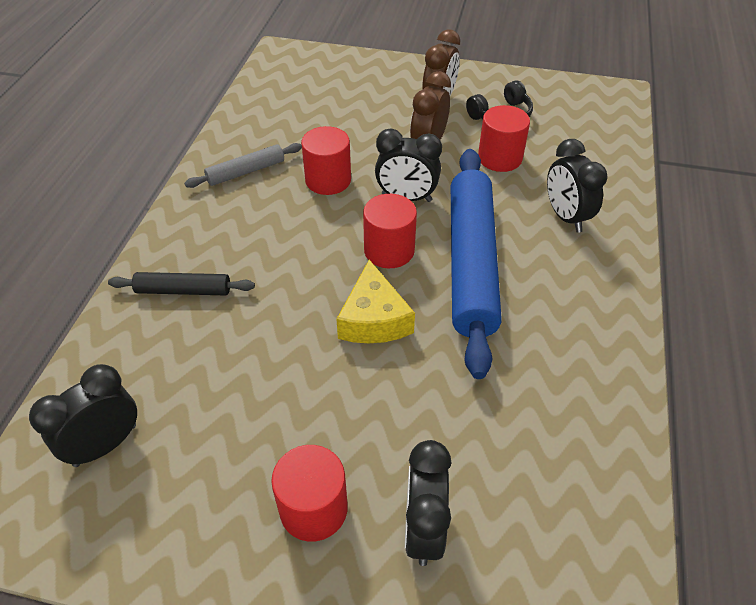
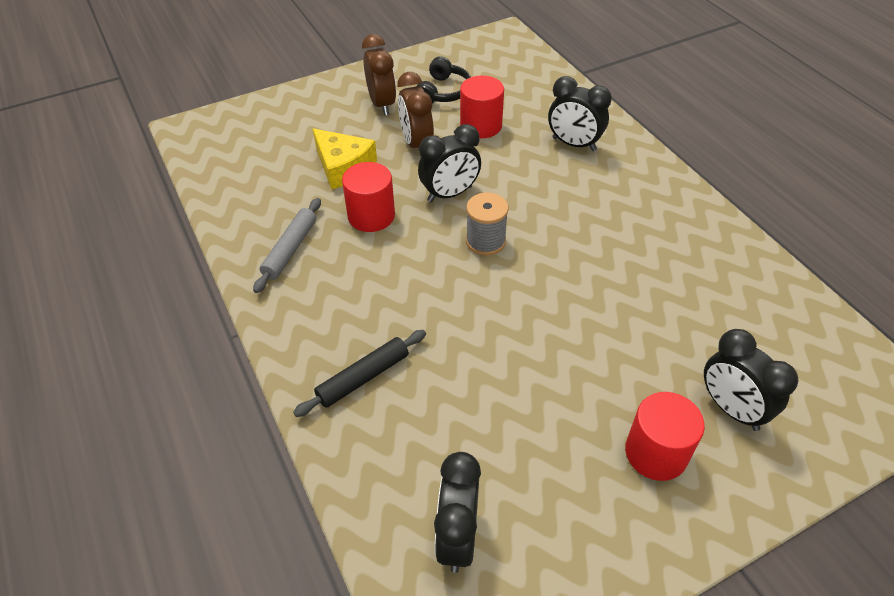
camera: 40 degrees left, 0 degrees up
yellow cheese [337,260,415,343] -> yellow cheese moved to [313,128,377,190]
red cylinder [363,194,417,268] -> grey spool [466,193,509,255]
blue rolling pin [451,149,502,379] -> none

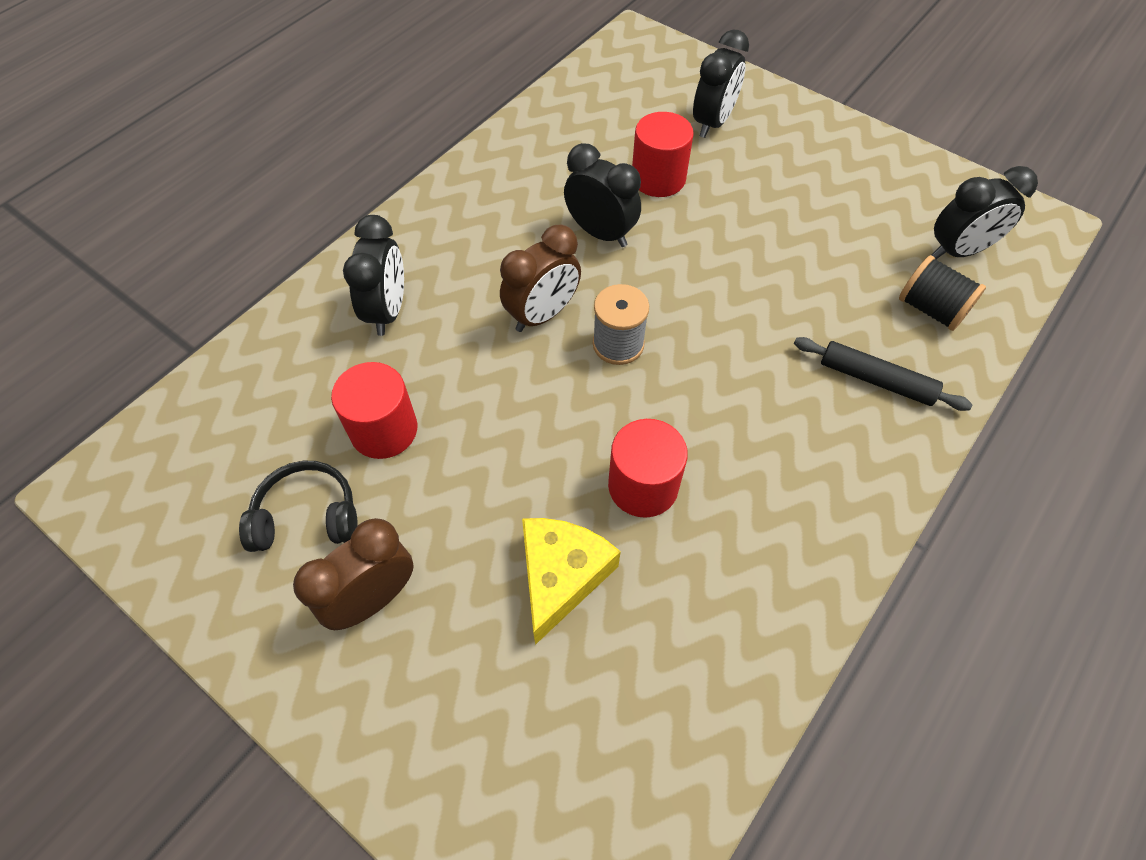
camera: 115 degrees left, 10 degrees up
grey rolling pin [253,198,321,293] -> none
brown clock [398,72,434,157] -> brown clock moved to [500,225,581,332]
black clock [418,124,481,202] -> black clock moved to [564,143,641,247]
red cylinder [625,392,705,481] -> red cylinder moved to [632,112,694,197]
none -> black spool [899,255,986,331]

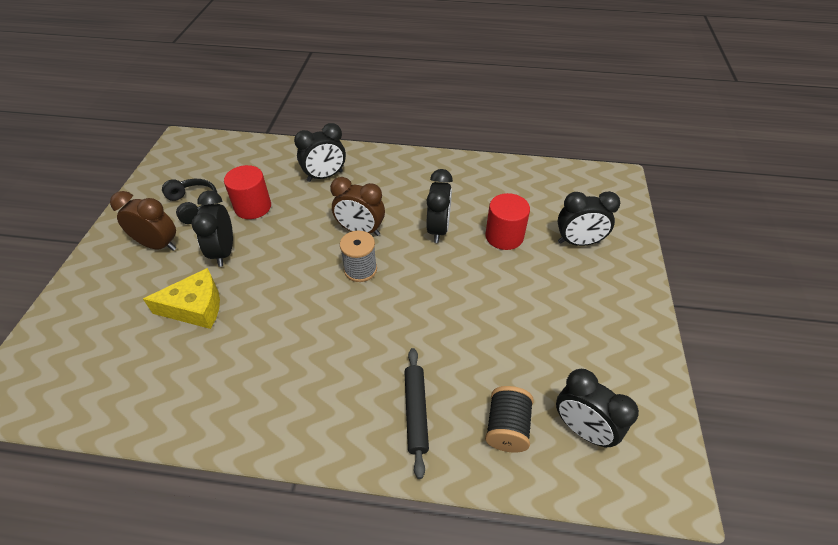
camera: 60 degrees right, 10 degrees down
red cylinder [608,419,688,518] -> none
none -> black clock [192,191,233,267]

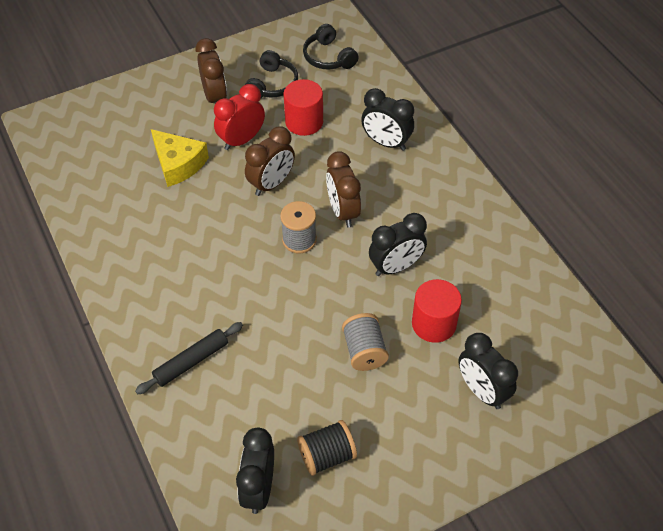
camera: 55 degrees right, 5 degrees up
black clock [192,191,233,267] -> red clock [214,84,265,150]
black spool [485,386,534,452] -> black spool moved to [297,420,357,476]
none -> brown clock [245,126,295,196]
none -> black headphones [303,24,359,70]
none -> grey spool [342,313,389,371]

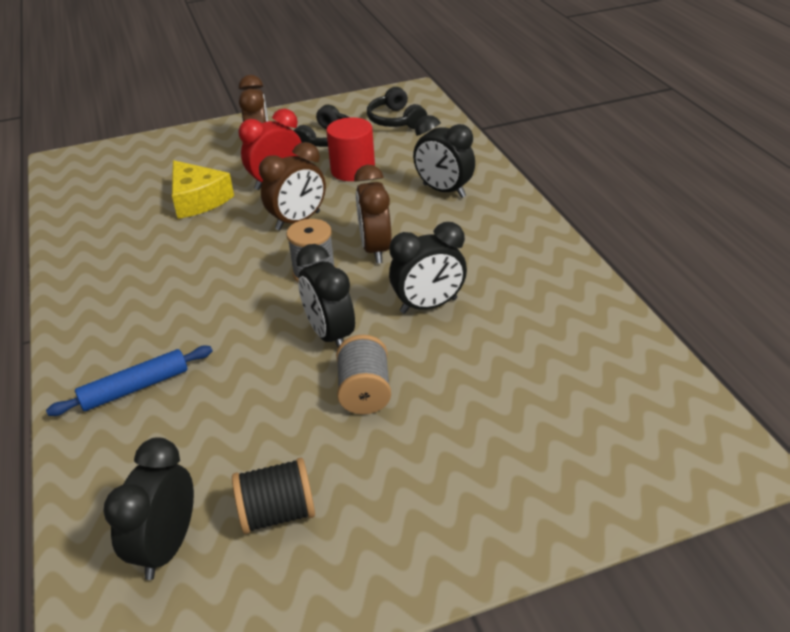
camera: 10 degrees right, 15 degrees down
black rolling pin [135,322,243,394] -> blue rolling pin [46,346,212,416]
red cylinder [412,279,462,343] -> none
black clock [458,333,518,409] -> black clock moved to [296,244,355,347]

